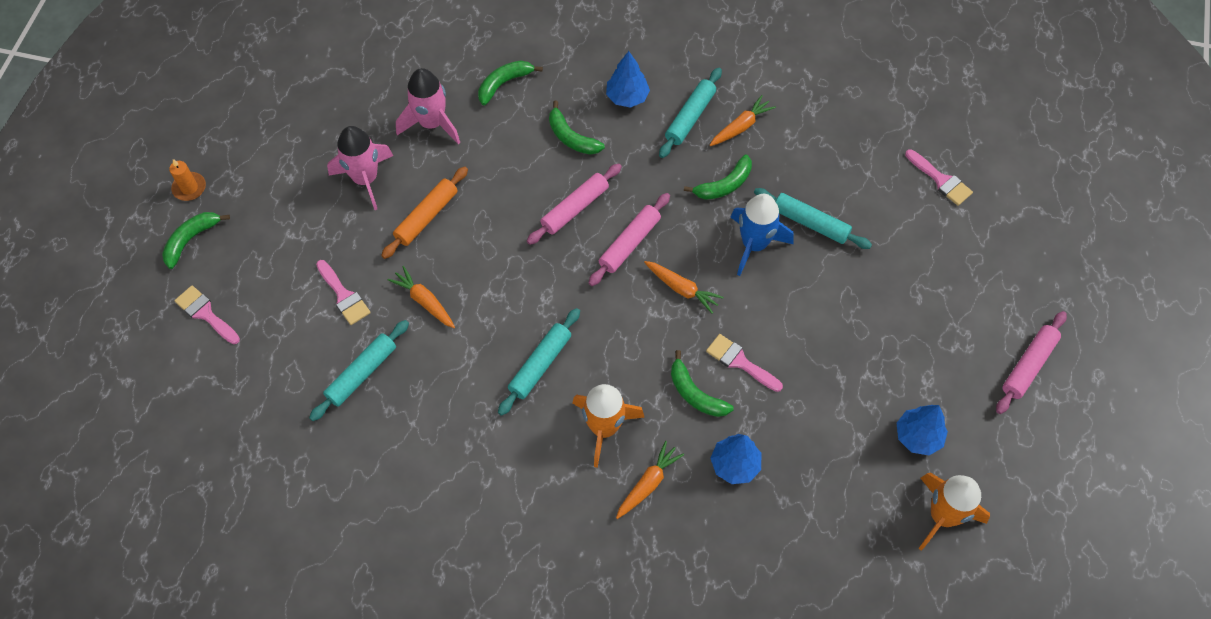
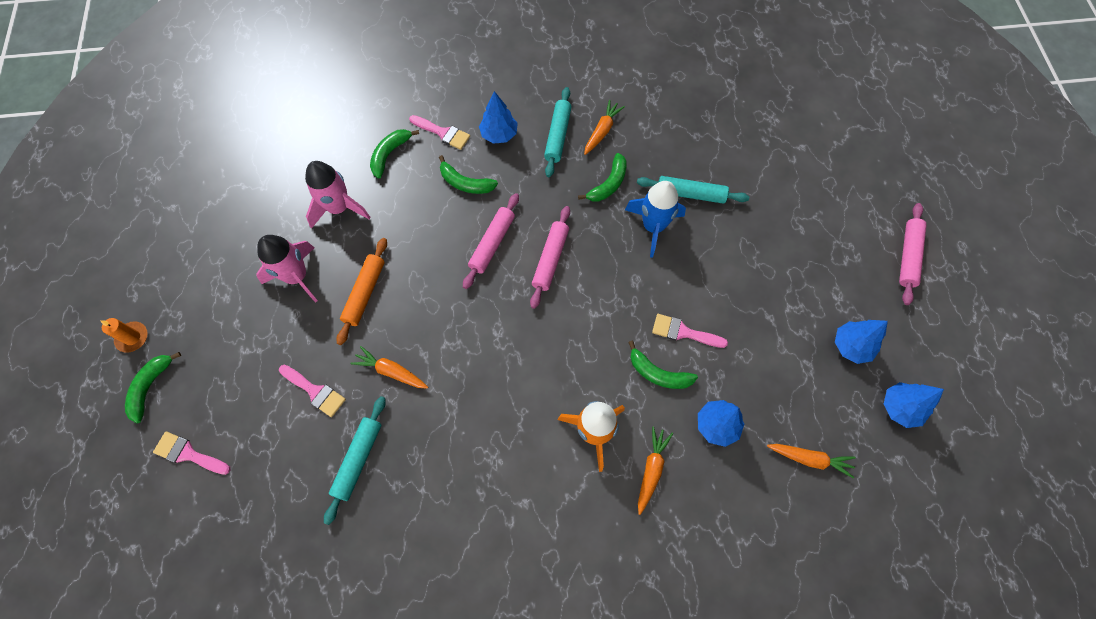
camera: 20 degrees left, 5 degrees up
turquoise rolling pin [498,308,580,416] -> none
orange carrot [644,261,724,314] -> orange carrot moved to [767,444,856,479]
pink brush [905,149,973,206] -> pink brush moved to [409,115,470,150]
orange rocket [918,472,990,551] -> blue tree [884,382,944,428]

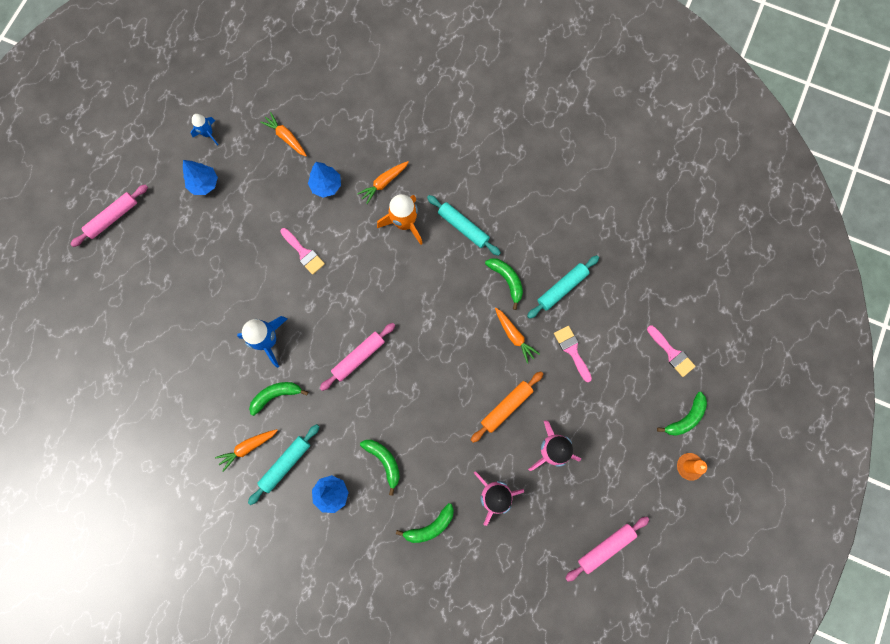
camera: 150 degrees left, 10 degrees up
pink brush [409,115,470,150] -> none
pink rolling pin [463,193,519,289] -> pink rolling pin moved to [565,517,649,582]
green banana [628,341,698,389] -> green banana moved to [485,258,523,310]
turquoise rolling pin [637,176,749,204] -> turquoise rolling pin moved to [427,195,501,256]
blue tree [884,382,944,428] -> blue rocket [191,114,218,146]

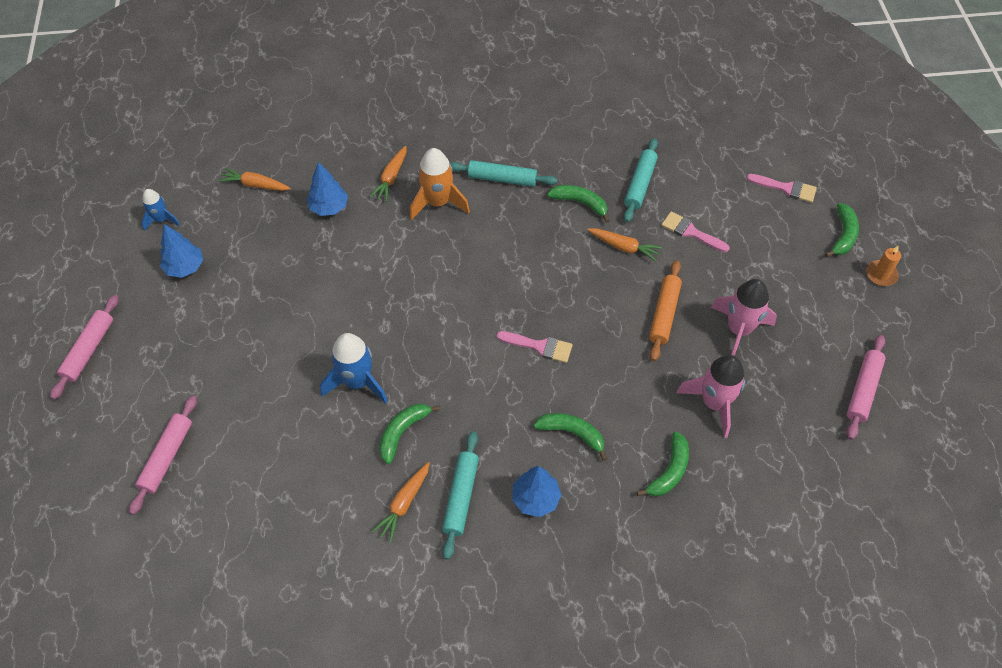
camera: 30 degrees left, 20 degrees down
pink brush [280,228,325,275] -> pink brush moved to [497,331,573,363]
pink rolling pin [320,323,395,391] -> pink rolling pin moved to [129,395,197,515]

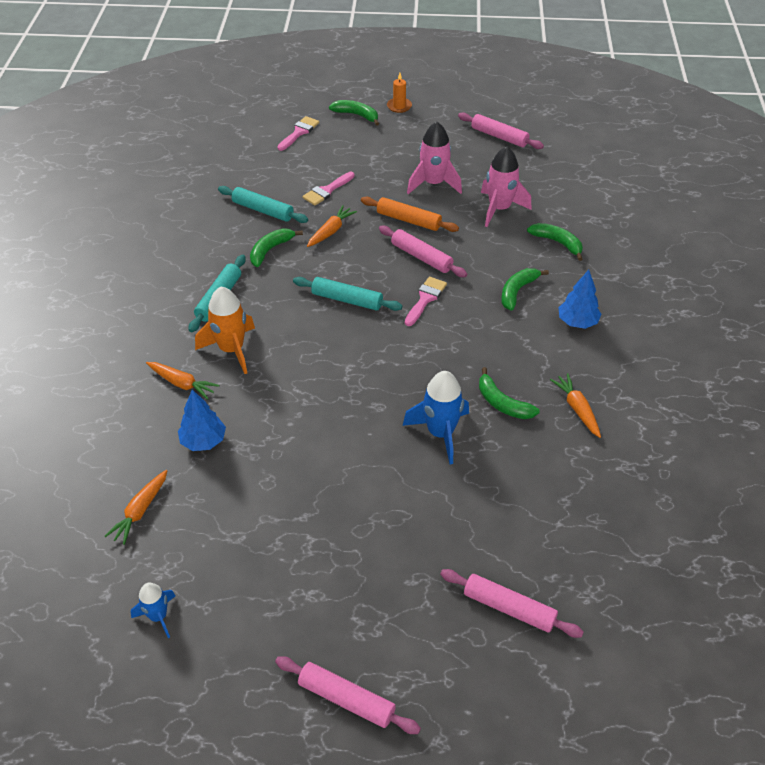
camera: 80 degrees left, 10 degrees down
blue tree [160,224,203,278] -> none
orange carrot [371,462,430,542] -> orange carrot turned 150 degrees counterclockwise [550,373,601,438]
turquoise rolling pin [442,431,479,560] -> turquoise rolling pin moved to [293,277,402,311]
none -> pink rolling pin [379,226,467,277]

